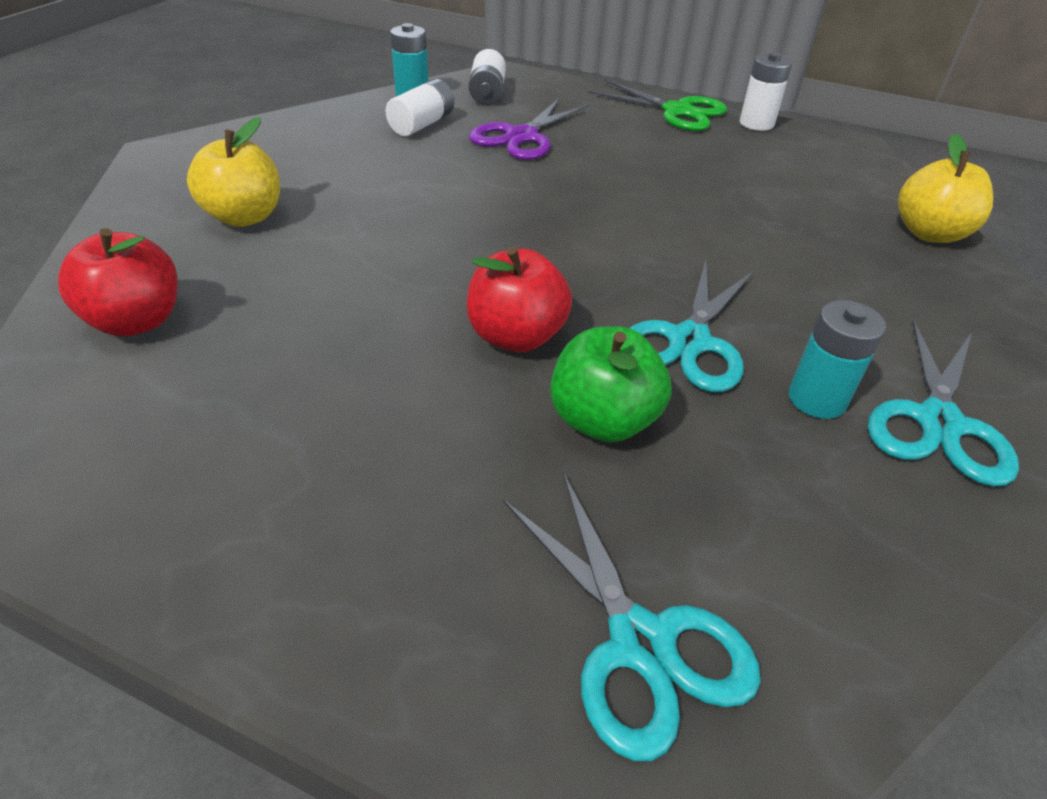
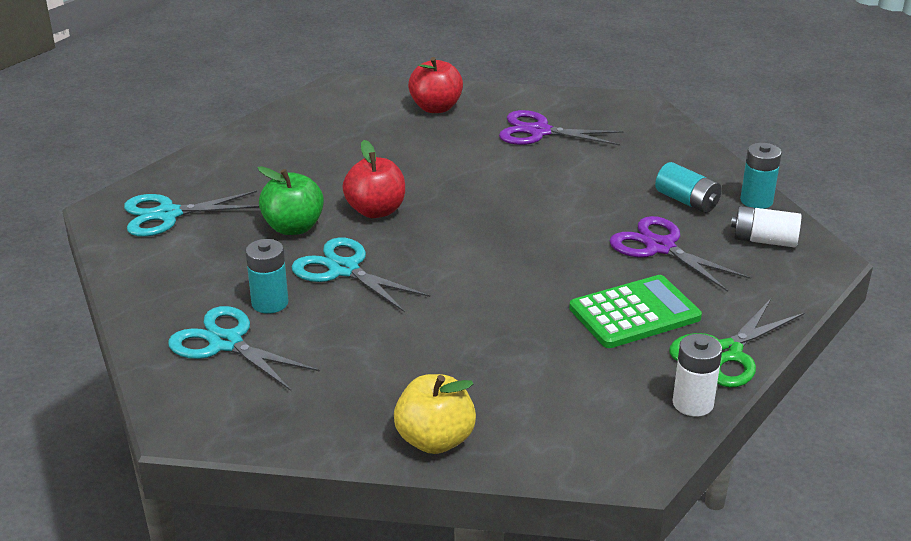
camera: 105 degrees right, 10 degrees down
yellow apple [187,117,280,227] -> purple scissors [499,110,624,146]
white battery [385,79,454,136] -> turquoise battery [655,162,722,213]
none -> green calculator [569,275,702,348]

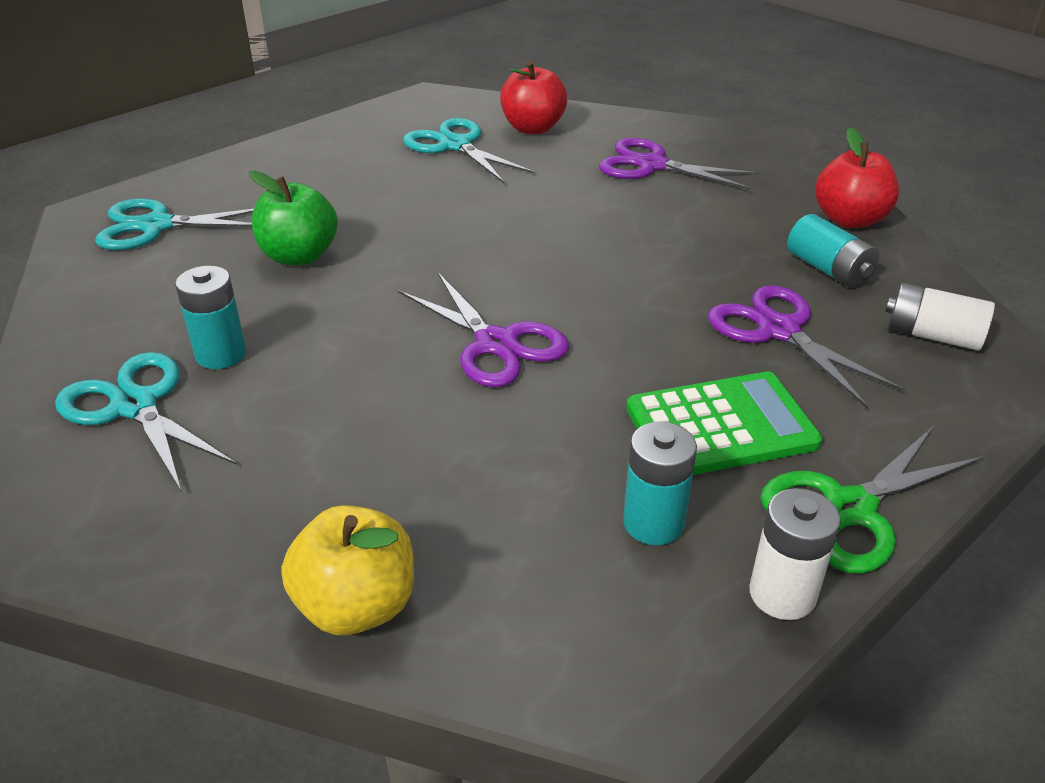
camera: 10 degrees right, 5 degrees up
turquoise scissors [291,237,430,312] -> turquoise scissors moved to [403,118,535,183]
red apple [343,140,405,218] -> red apple moved to [815,127,899,228]
turquoise battery [740,143,782,209] -> turquoise battery moved to [623,422,697,545]
none -> purple scissors [398,273,569,387]

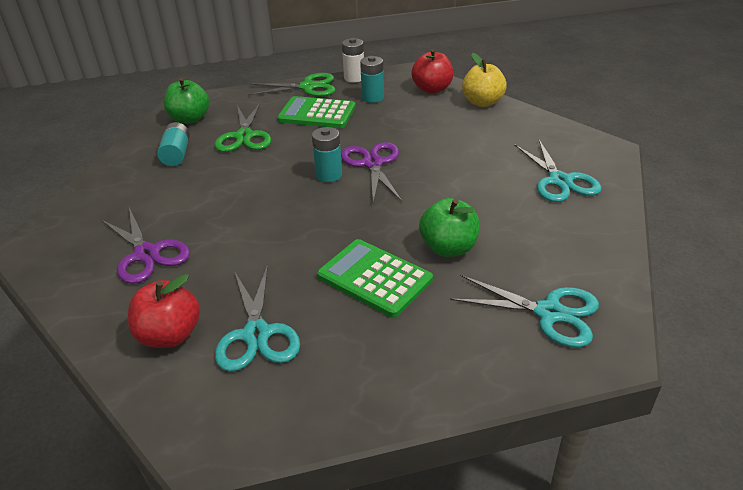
camera: 150 degrees left, 0 degrees up
turquoise battery [175,266,246,369] -> turquoise battery moved to [312,127,342,182]
purple scissors [708,285,905,409] -> green scissors [214,102,271,152]
red apple [815,127,899,228] -> red apple moved to [411,49,453,94]
white battery [885,282,995,351] -> green apple [164,78,209,124]
none -> green calculator [317,239,433,318]

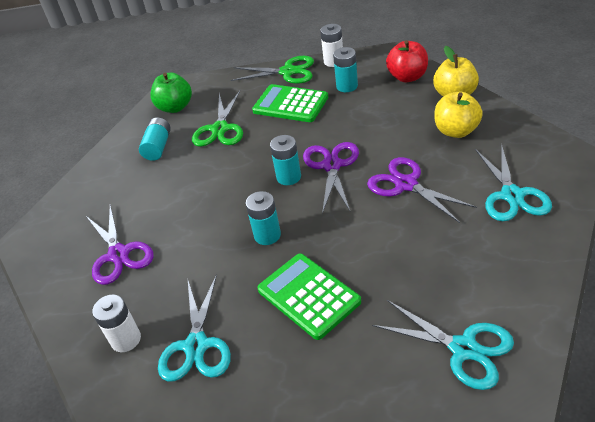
camera: 15 degrees right, 5 degrees up
red apple [128,274,200,348] -> white battery [92,294,141,352]
green apple [419,198,480,257] -> none
none -> turquoise battery [246,191,281,245]
none -> purple scissors [367,157,477,223]
none -> yellow apple [434,92,483,138]

